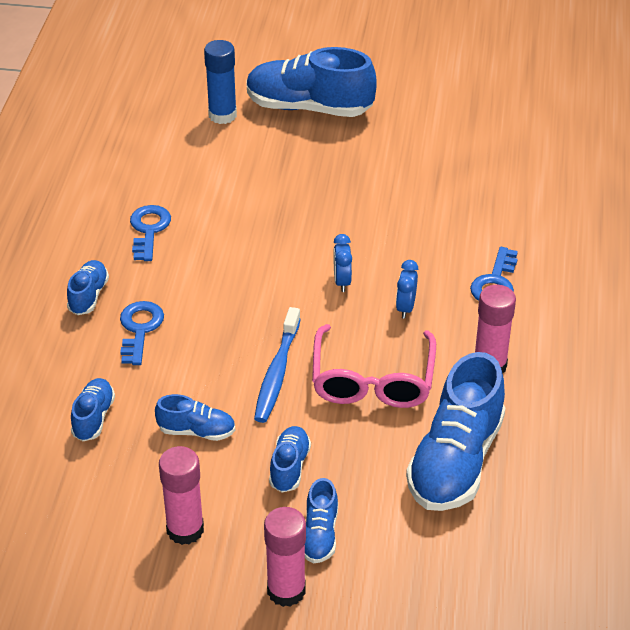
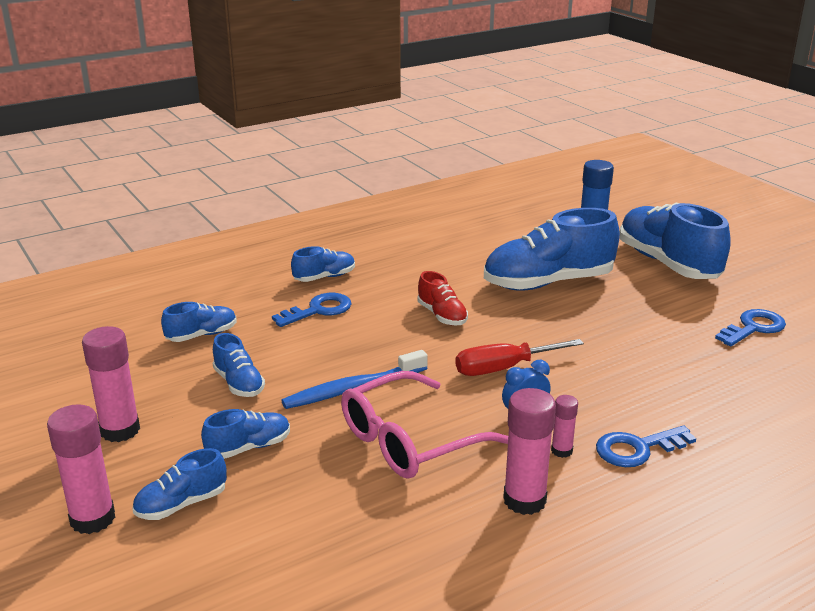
camera: 50 degrees right, 15 degrees down
blue key [130,205,171,261] -> blue key moved to [715,309,786,346]
blue clock [333,234,352,292] -> red screwdriver [455,339,584,376]
blue shoe [406,352,506,511] -> blue shoe moved to [484,208,620,290]
none -> red shoe [417,271,468,326]
none -> pink glue stick [551,395,578,458]

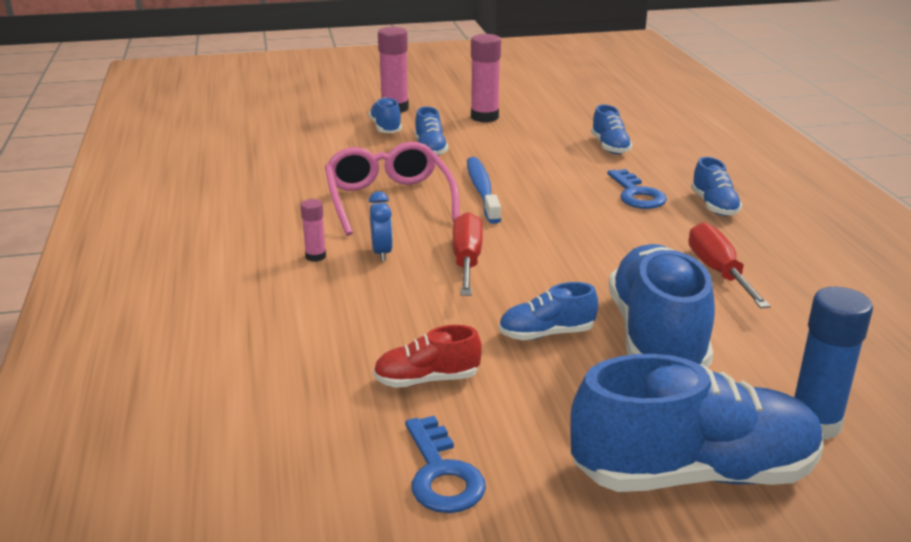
camera: 110 degrees right, 0 degrees up
blue shoe [213,333,265,397] -> blue shoe moved to [499,282,598,340]
red shoe [417,271,468,326] -> red shoe moved to [373,325,482,388]
pink glue stick [503,388,556,515] -> none
blue key [596,425,696,467] -> none
none -> red screwdriver [688,222,771,308]

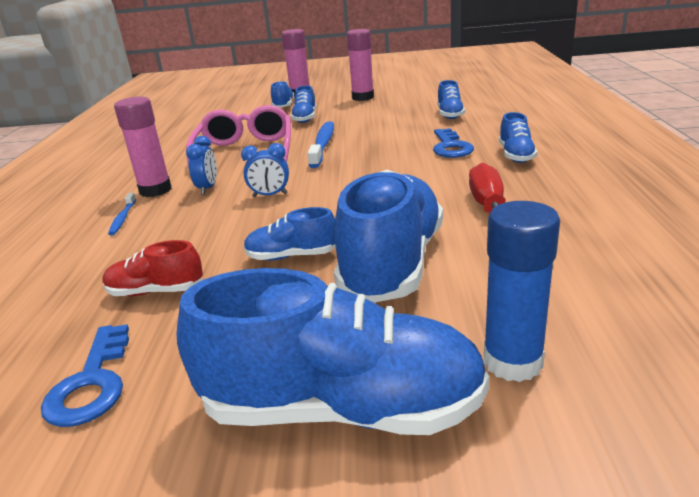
camera: 15 degrees right, 0 degrees up
pink glue stick [301,199,326,262] -> pink glue stick [114,96,172,197], size x1.86
red screwdriver [453,212,483,296] -> blue clock [241,143,289,197]
none -> blue toothbrush [108,193,136,235]

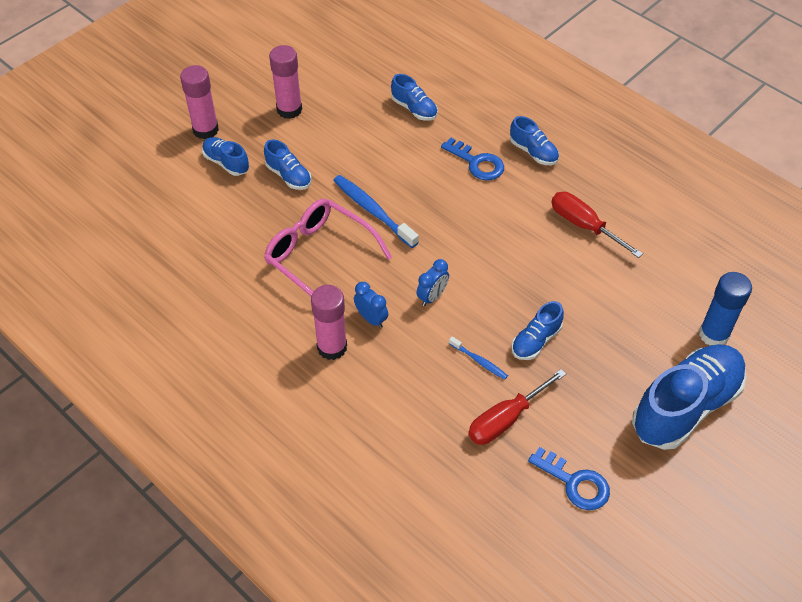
camera: 50 degrees left, 25 degrees up
red shoe [103,240,203,296] -> red screwdriver [468,369,566,445]
blue toothbrush [108,193,136,235] -> blue toothbrush moved to [449,336,508,380]
blue shoe [334,170,443,303] -> none

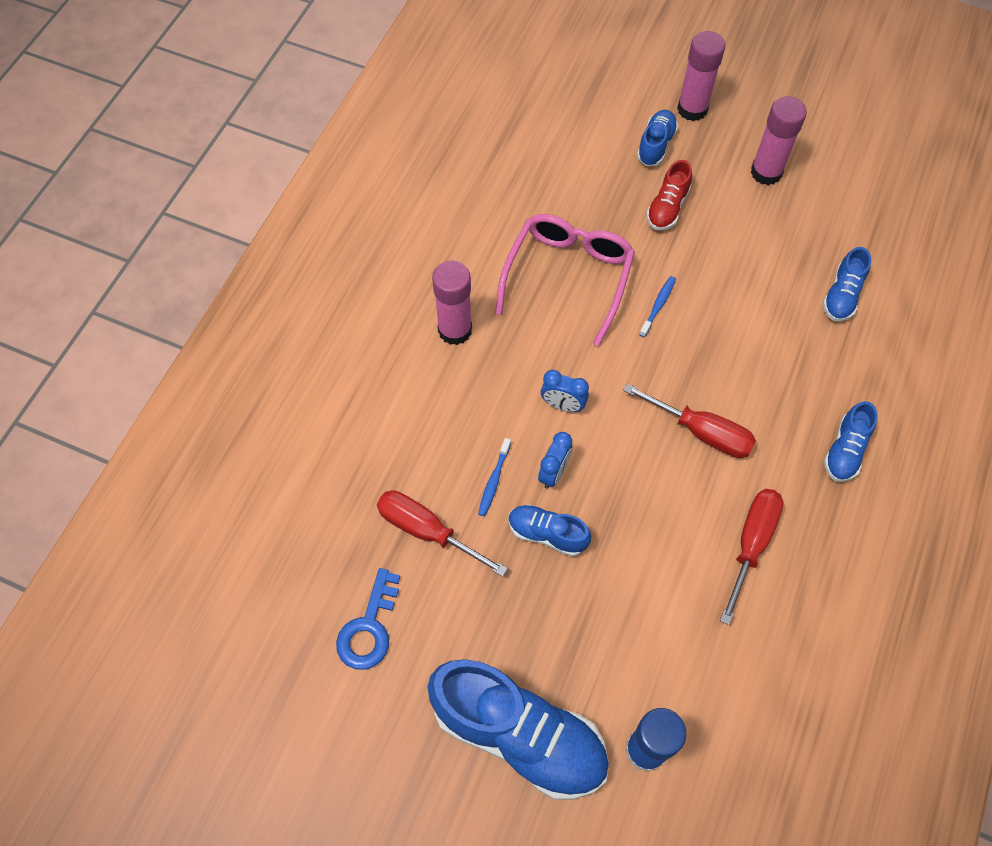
camera: 70 degrees right, 10 degrees up
blue shoe [264,139,312,190] -> red shoe [646,160,692,230]
blue toothbrush [333,175,419,248] -> blue toothbrush [639,276,676,338], size x0.53
blue clock [354,282,388,328] -> blue clock moved to [538,432,573,489]
blue key [441,138,504,180] -> none
none -> red screwdriver [623,383,756,458]

